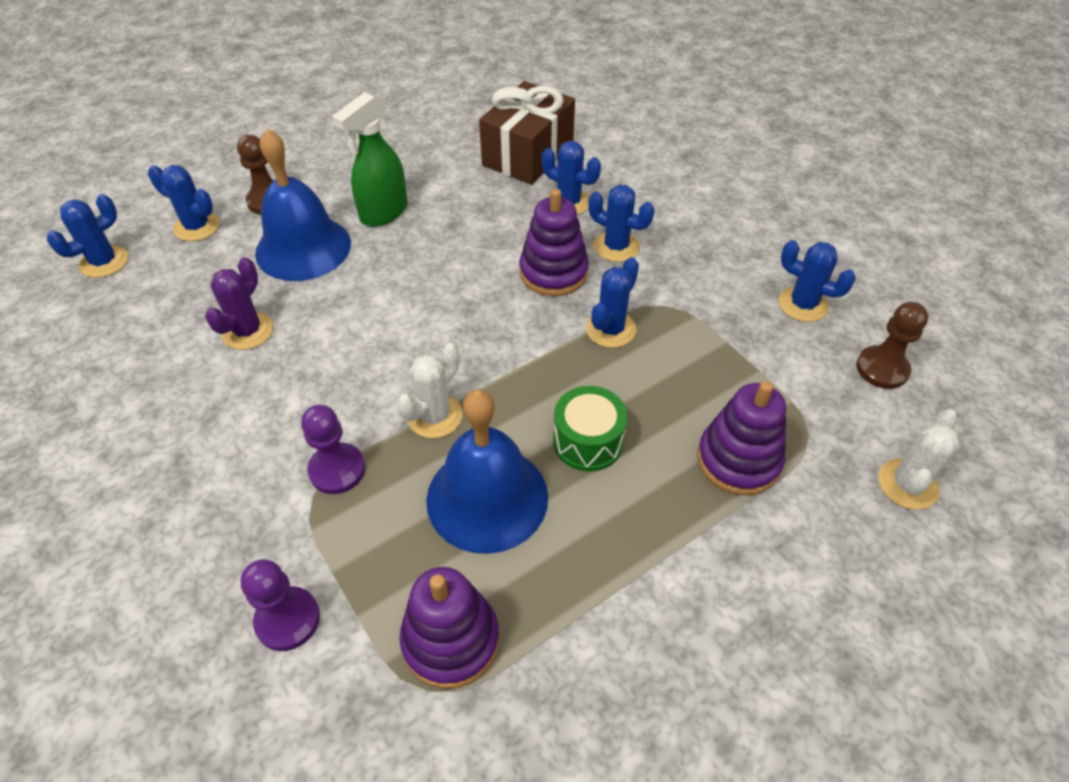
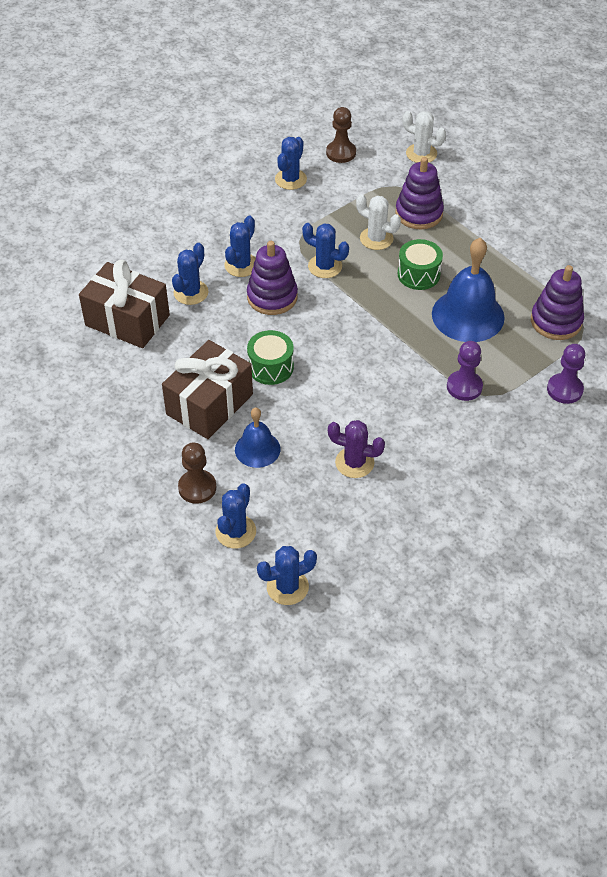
camera: 95 degrees left, 0 degrees up
blue cactus [47,194,128,278] -> blue cactus turned 60 degrees counterclockwise [257,546,317,605]
blue bell [255,129,351,281] -> blue bell [235,407,280,468], size x0.58
green spray bottle [332,92,407,227] -> brown gift [162,340,253,439]
white cactus [397,343,462,438] -> white cactus moved to [356,194,401,250]
none -> green drum [247,330,294,385]

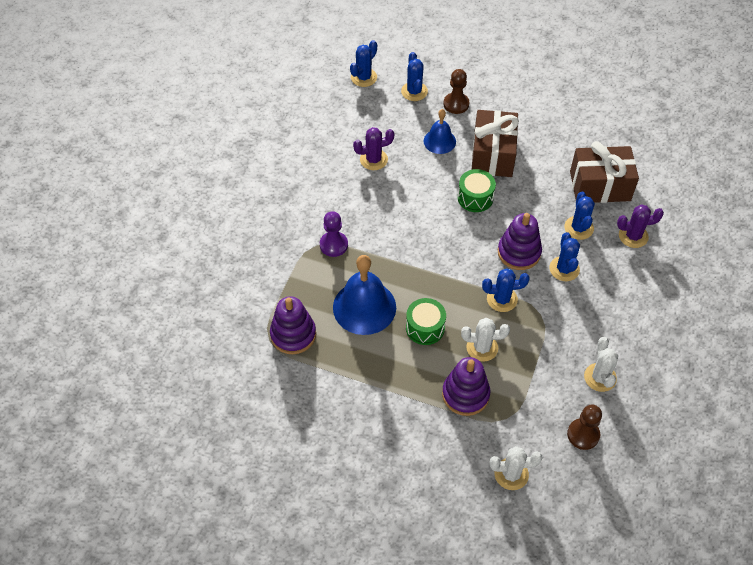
camera: 150 degrees right, 5 degrees up
blue cactus [275,137,307,190] -> white cactus [584,337,618,392]
purple pawn [547,344,585,404] -> none
none -> purple cactus [617,205,664,248]

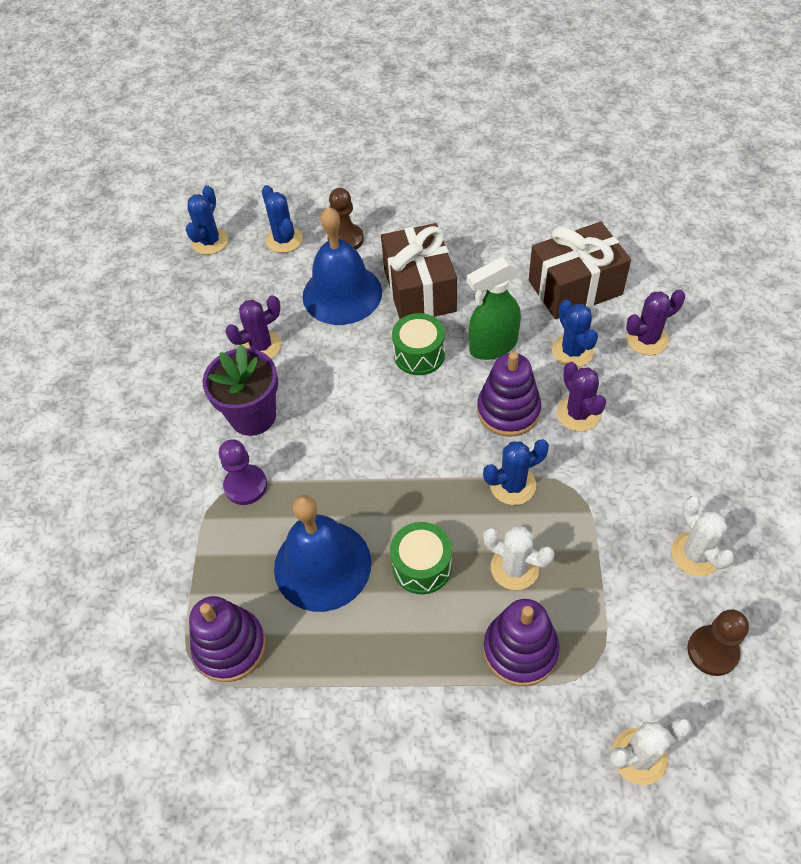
camera: 15 degrees left, 0 degrees up
blue bell [424,109,456,154] -> blue bell [303,207,382,325], size x1.74
white cactus [461,318,510,362] -> white cactus turned 45 degrees clockwise [483,526,555,590]
blue cactus [550,232,580,281] -> purple cactus [557,362,606,431]
none -> purple flower pot [203,344,278,436]
none -> green spray bottle [467,257,521,360]

